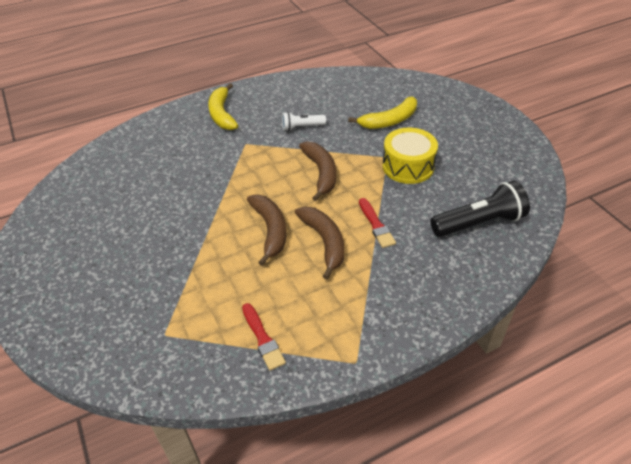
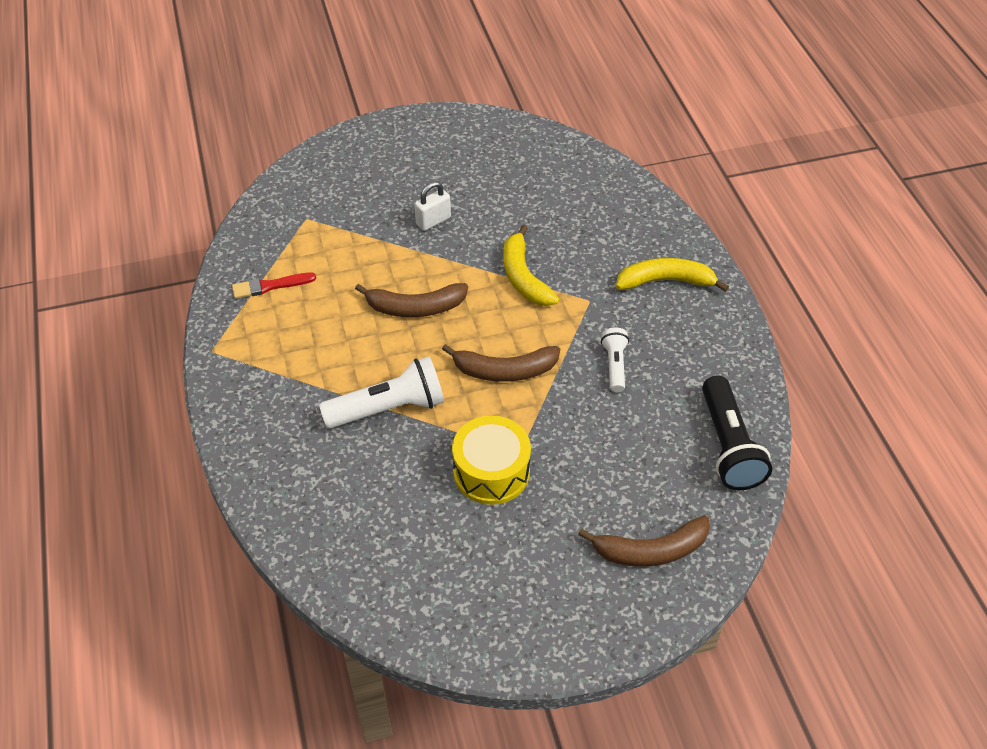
camera: 100 degrees right, 5 degrees up
brown banana [295,207,344,280] -> brown banana moved to [578,515,710,567]
yellow banana [348,96,417,129] -> yellow banana moved to [503,225,559,306]
red brush [359,198,396,248] -> white flashlight [319,356,444,429]
black flashlight [430,181,530,237] -> black flashlight moved to [702,376,772,490]
none -> white padlock [414,181,451,231]

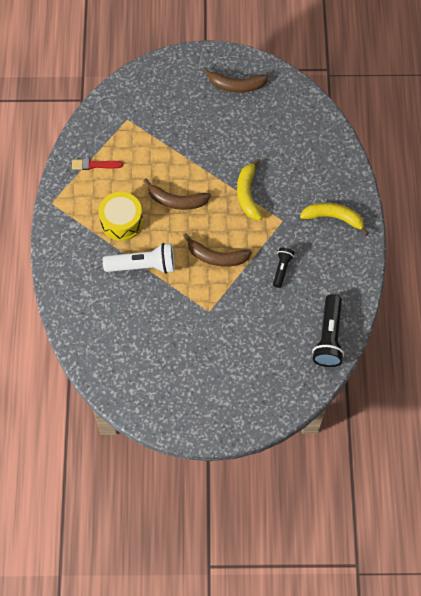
camera: 15 degrees right, 15 degrees up
white padlock [414,181,451,231] -> none
yellow drum [452,415,531,505] -> yellow drum moved to [99,192,143,241]
brown banana [578,515,710,567] -> brown banana moved to [203,67,269,93]
white flashlight [601,327,629,392] -> black flashlight [273,247,294,288]

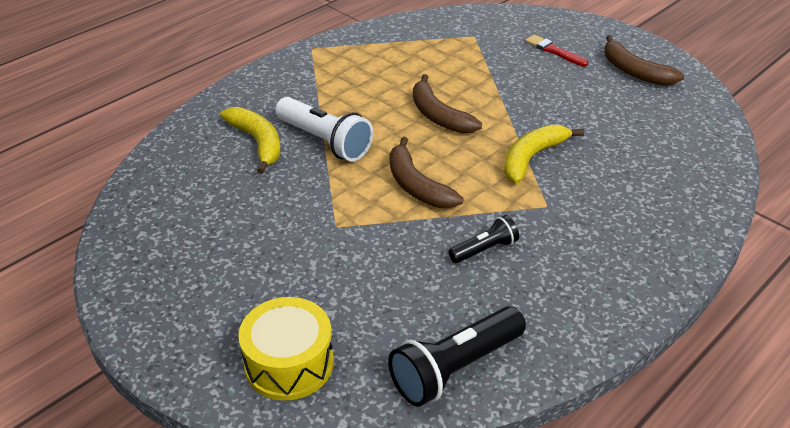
camera: 45 degrees right, 25 degrees down
red brush [72,159,123,170] -> red brush moved to [525,35,588,67]
yellow drum [99,192,143,241] -> yellow drum moved to [238,297,334,400]
yellow banana [300,203,369,236] -> yellow banana moved to [220,107,280,174]

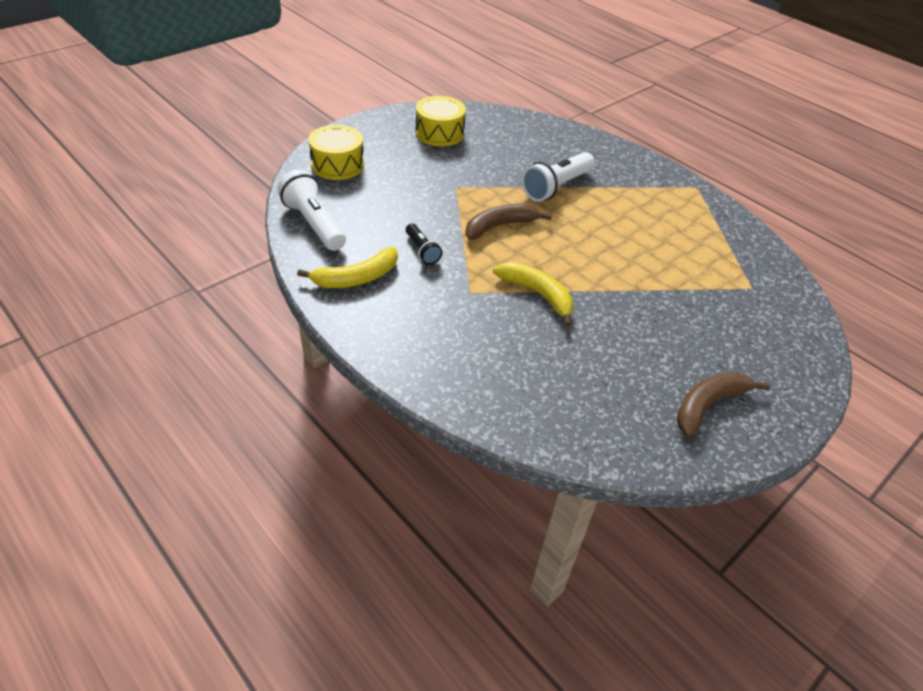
camera: 90 degrees right, 5 degrees up
yellow banana [220,107,280,174] -> yellow banana moved to [297,247,398,288]
black flashlight [388,306,526,407] -> white flashlight [277,170,346,251]
brown banana [413,74,482,134] -> none
red brush [525,35,588,67] -> none
none -> yellow drum [416,96,466,146]

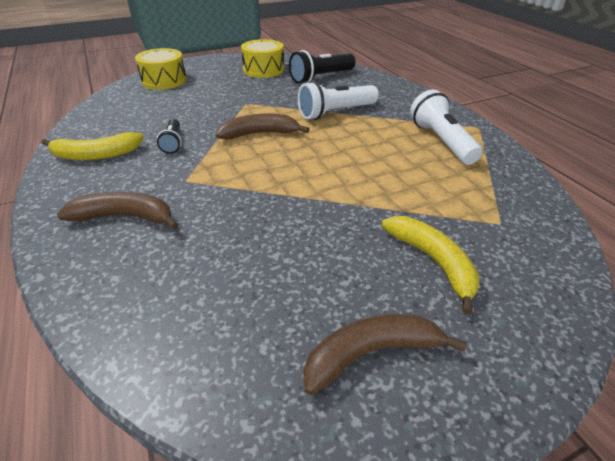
camera: 20 degrees right, 5 degrees down
white flashlight [277,170,346,251] -> white flashlight moved to [410,90,483,165]
yellow banana [493,262,573,327] -> yellow banana moved to [382,216,480,315]
none -> brown banana [57,192,179,229]
none -> black flashlight [289,50,356,84]

